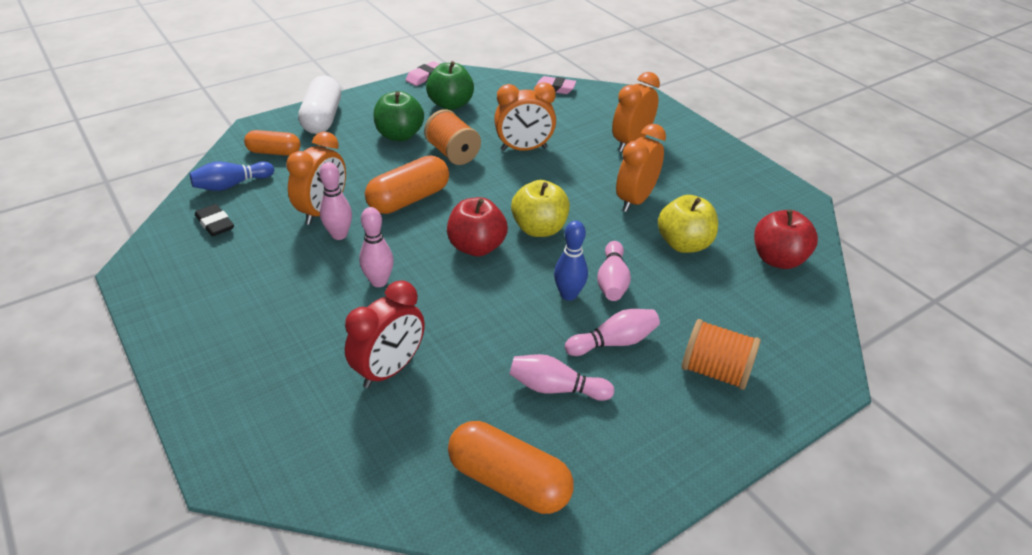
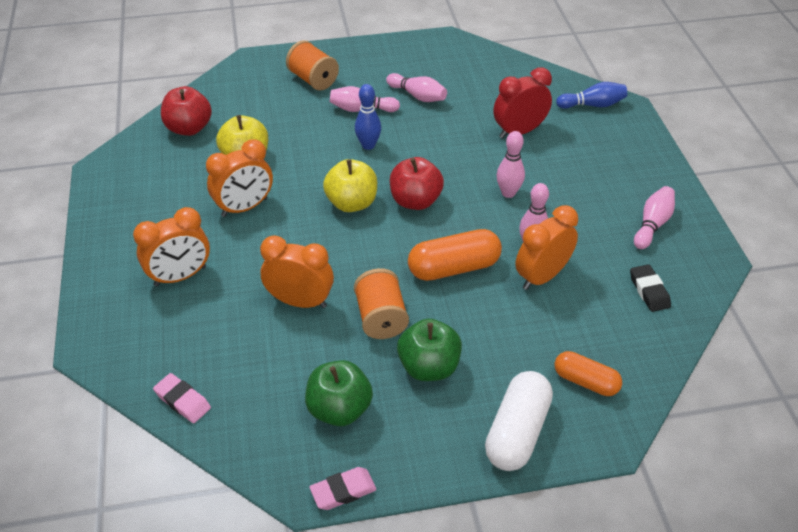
camera: 155 degrees left, 5 degrees up
blue bowling pin [190,161,274,191] -> blue bowling pin moved to [556,82,627,109]
orange capsule [448,421,573,514] -> none
pink bowling pin [597,241,631,301] -> pink bowling pin moved to [634,186,675,249]

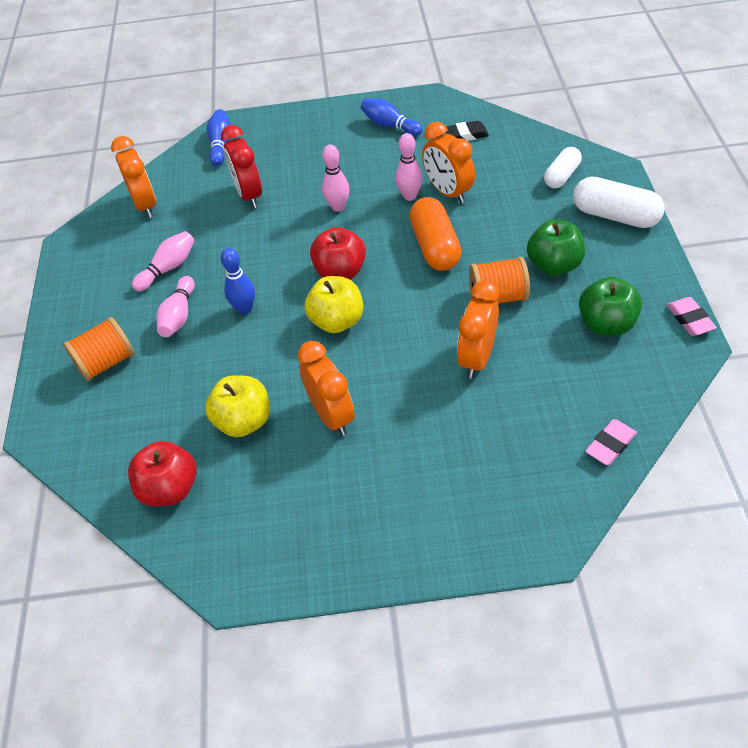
camera: 80 degrees left, 5 degrees up
orange clock [133,207,210,286] -> orange clock moved to [111,136,156,218]
orange capsule [554,351,622,396] -> white capsule [544,147,582,189]
pink bowling pin [634,186,675,249] -> blue bowling pin [361,98,423,136]

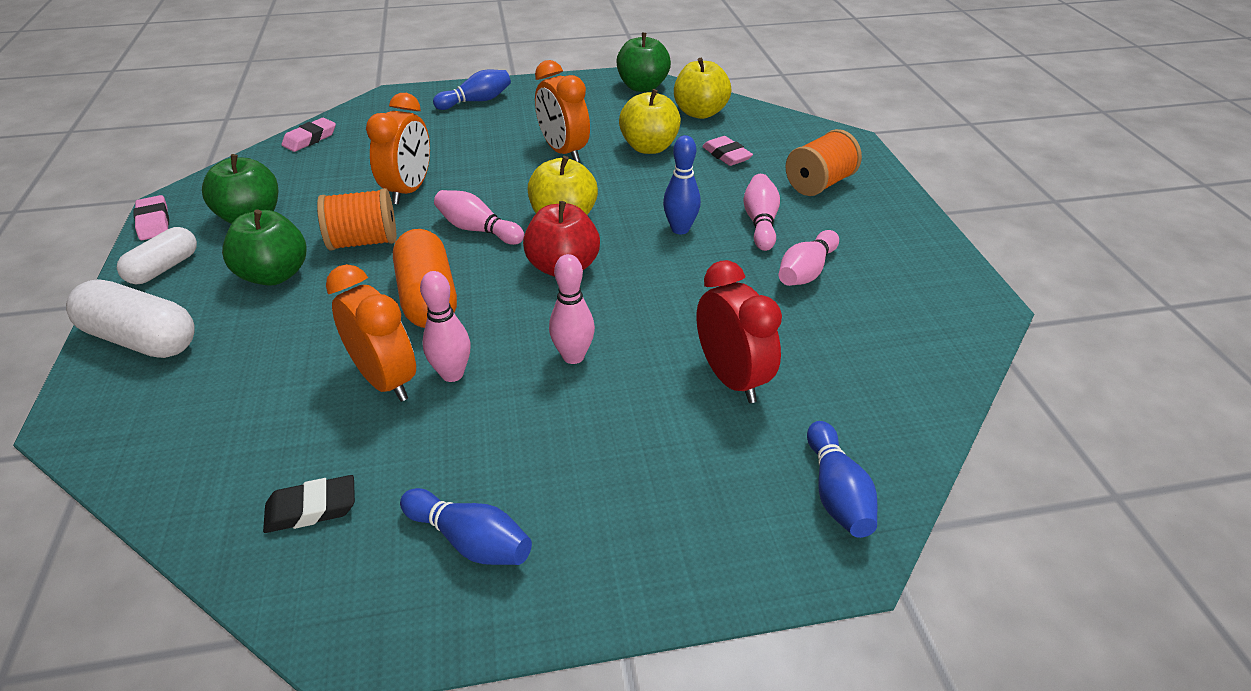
camera: 170 degrees right, 10 degrees down
orange clock [111,136,156,218] -> none
red apple [128,441,197,507] -> yellow apple [674,58,732,119]
white capsule [544,147,582,189] -> white capsule moved to [117,227,197,284]
none -> blue bowling pin [433,70,511,110]
none -> pink bowling pin [434,190,524,245]
none -> green apple [616,33,671,92]
none -> pink eraser [702,136,753,166]

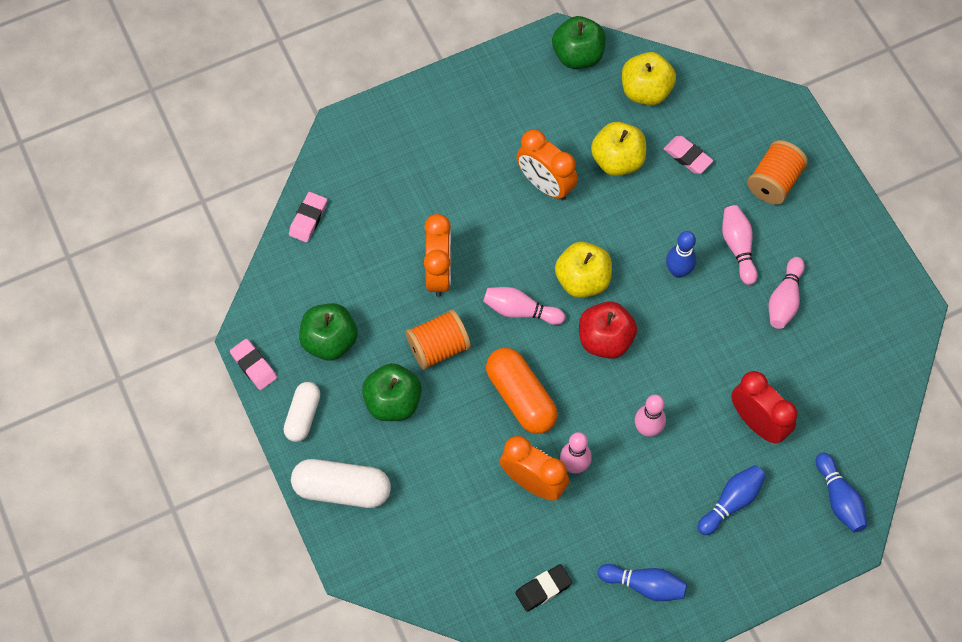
camera: 15 degrees left, 25 degrees up
blue bowling pin [433,70,511,110] -> blue bowling pin moved to [698,465,766,535]

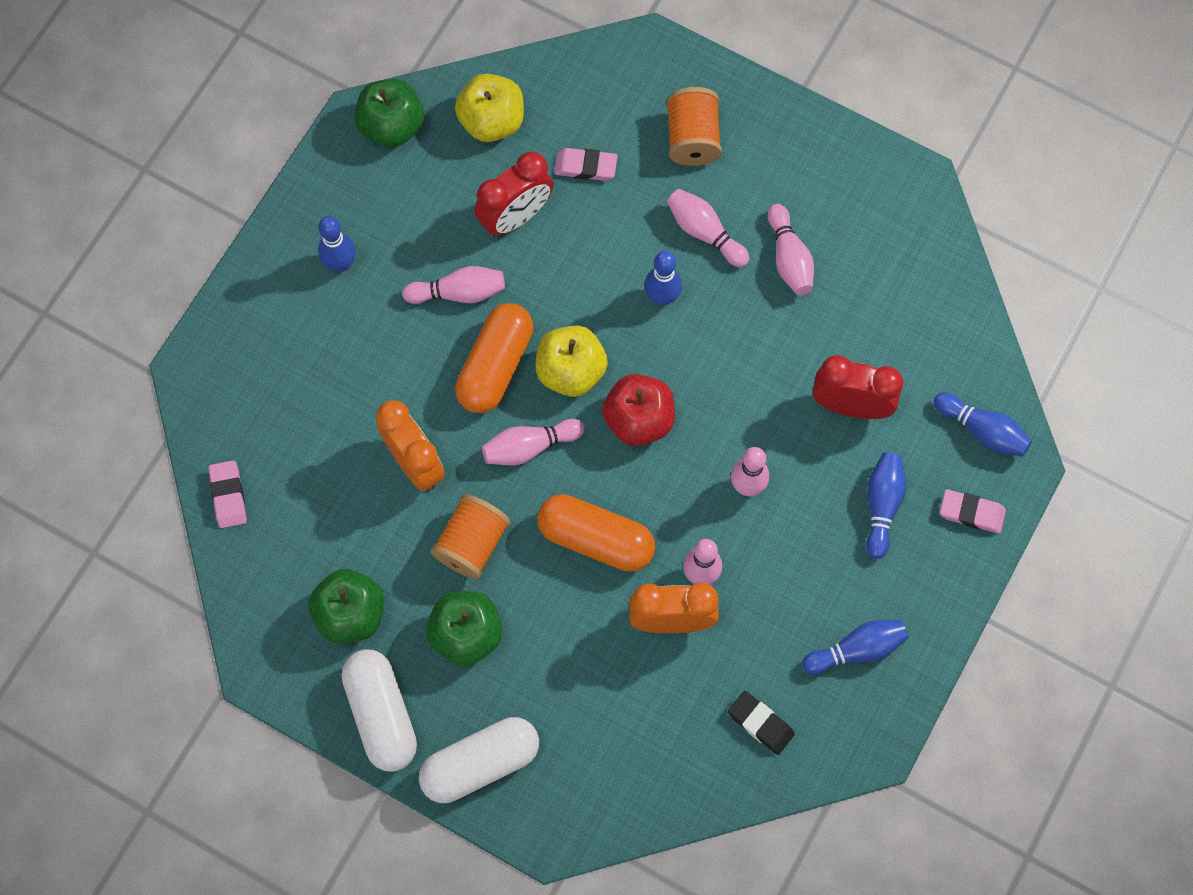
camera: 35 degrees left, 5 degrees up
pink eraser [230,339,277,390] -> pink eraser moved to [940,489,1006,534]
white capsule [284,382,320,442] -> white capsule [342,649,417,772], size x1.55
black eraser [515,564,572,611] -> black eraser turned 75 degrees counterclockwise [728,691,795,755]
orange clock [516,129,578,200] -> pink bowling pin [402,266,505,304]
yellow apple [591,122,646,176] -> red clock [474,151,553,236]
none -> blue bowling pin [318,216,356,272]
none -> orange capsule [455,303,533,413]

